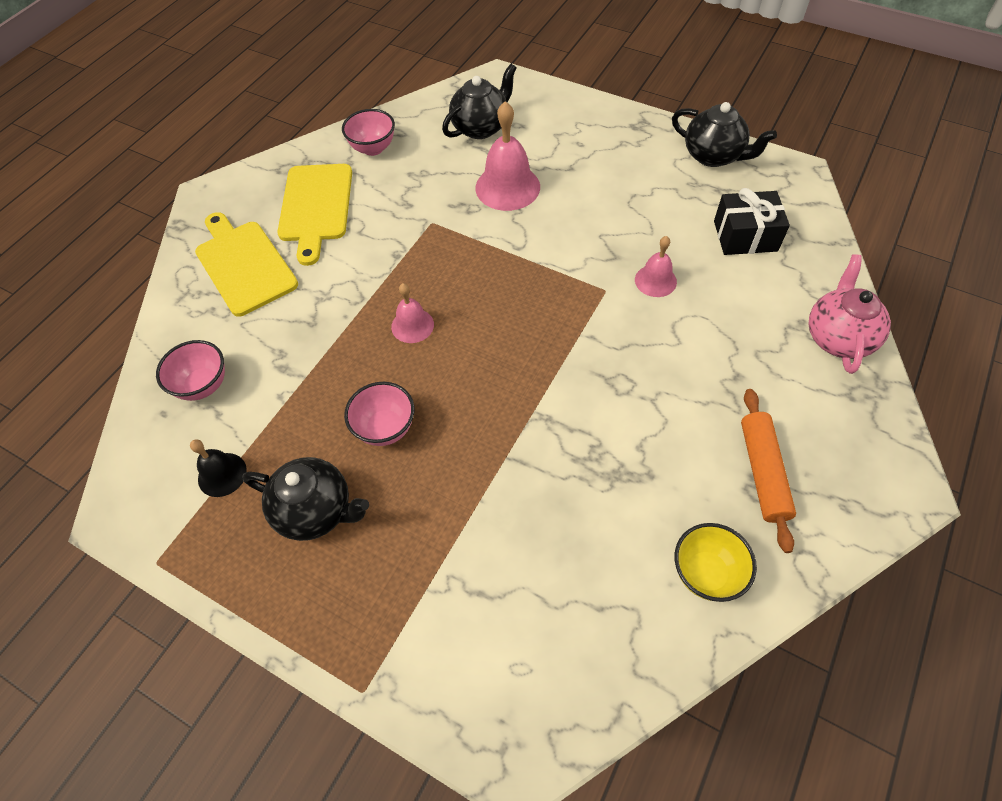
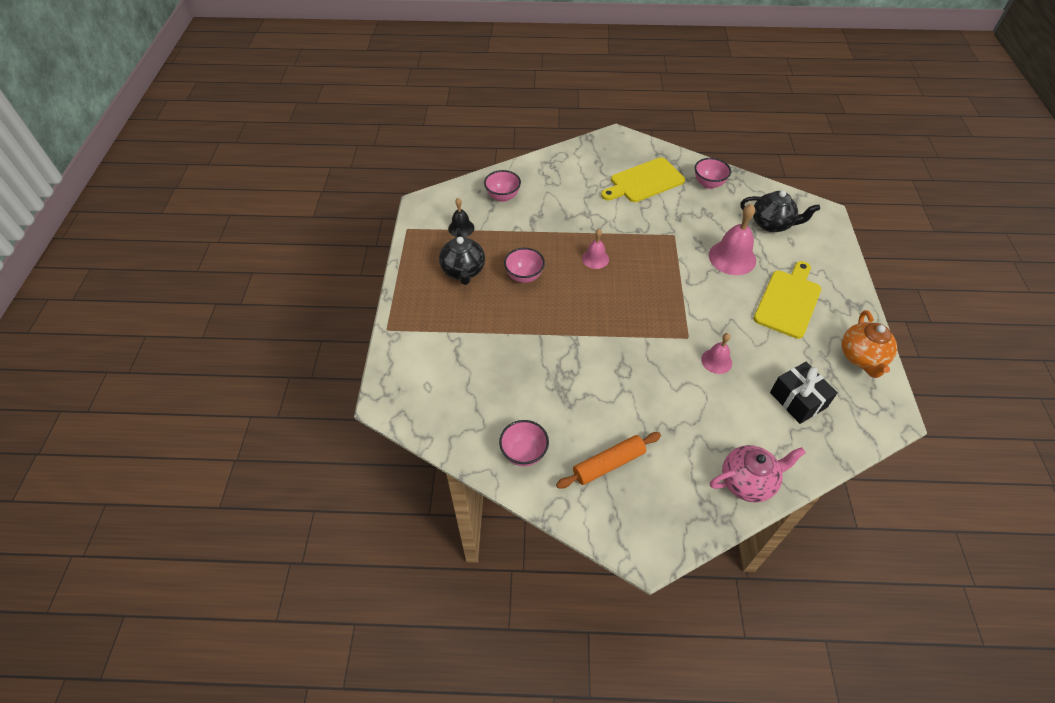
camera: 60 degrees right, 5 degrees down
yellow cutting board [195,212,298,317] -> yellow cutting board moved to [753,261,821,339]
black teapot [672,102,777,167] -> orange teapot [841,310,897,378]
yellow bowl [675,523,757,602] -> pink bowl [499,420,549,466]

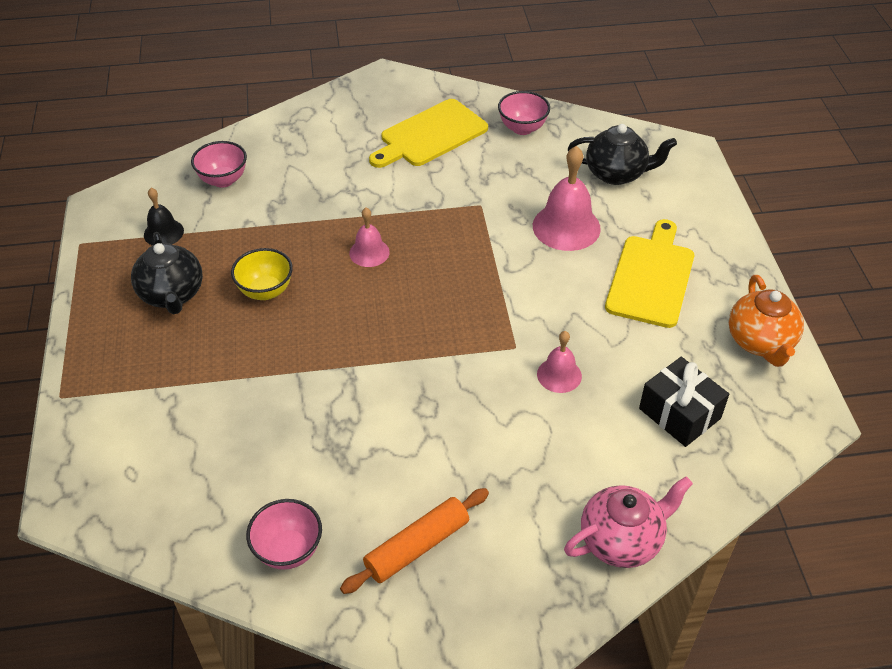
camera: 10 degrees left, 5 degrees down
pink bowl [504,248,545,283] -> yellow bowl [231,248,293,300]

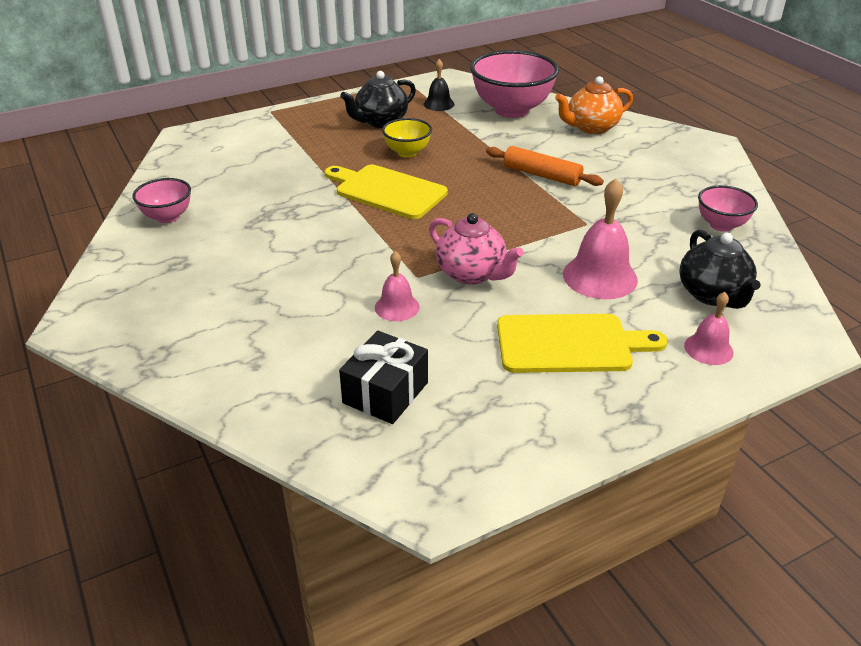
camera: 70 degrees right, 10 degrees down
pink bowl [191,141,247,188] -> pink bowl [470,50,559,118], size x1.90
orange rolling pin [340,488,489,594] -> orange rolling pin moved to [486,146,604,186]
pink bell [349,208,390,267] -> pink bell moved to [684,292,733,365]
yellow cutting board [369,99,488,168] -> yellow cutting board moved to [325,165,448,219]
pink teapot [564,476,693,568] -> pink teapot moved to [429,213,524,285]
orange teapot [729,275,804,367] -> orange teapot moved to [555,76,633,134]

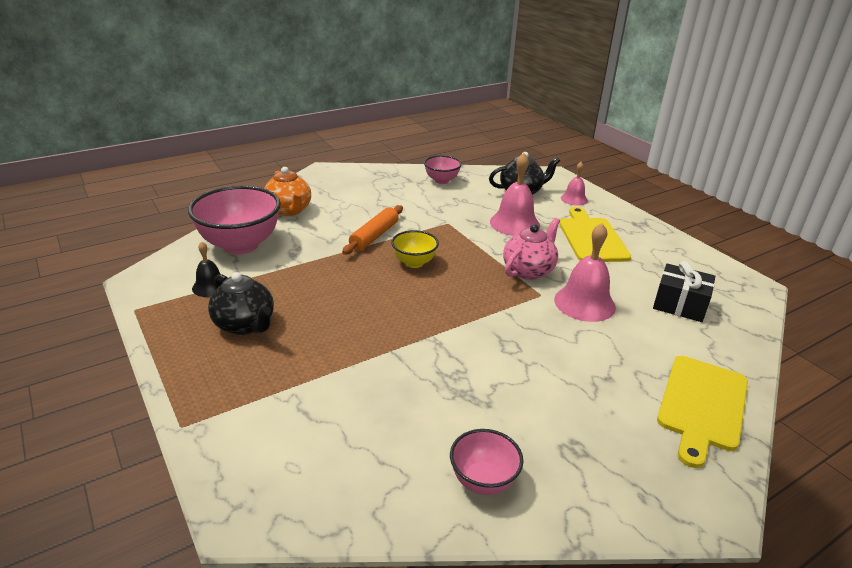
camera: 95 degrees left, 5 degrees down
yellow cutting board [325,165,448,219] -> yellow cutting board moved to [657,356,748,468]
pink bell [375,251,419,321] -> pink bell [554,223,616,322], size x1.73
yellow bowl [382,118,432,158] -> yellow bowl moved to [391,230,439,268]

